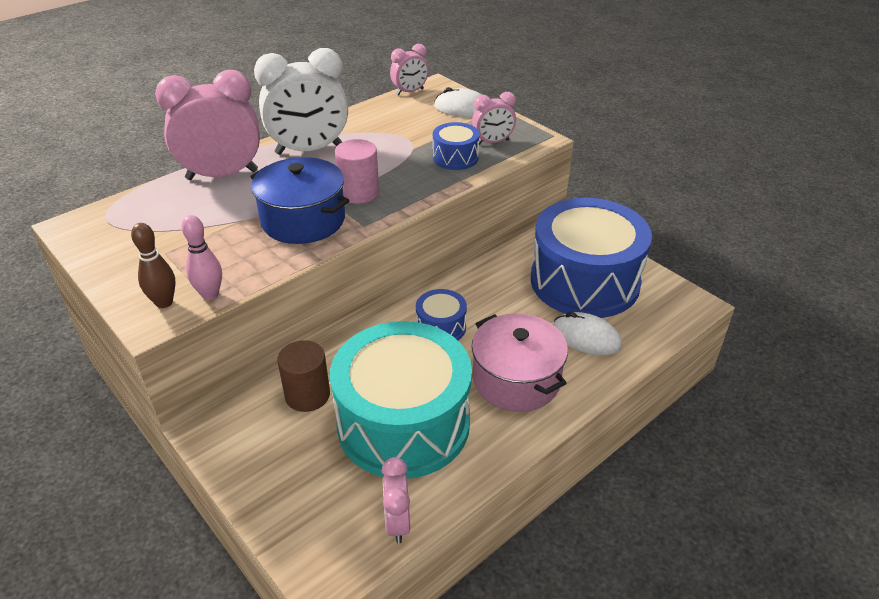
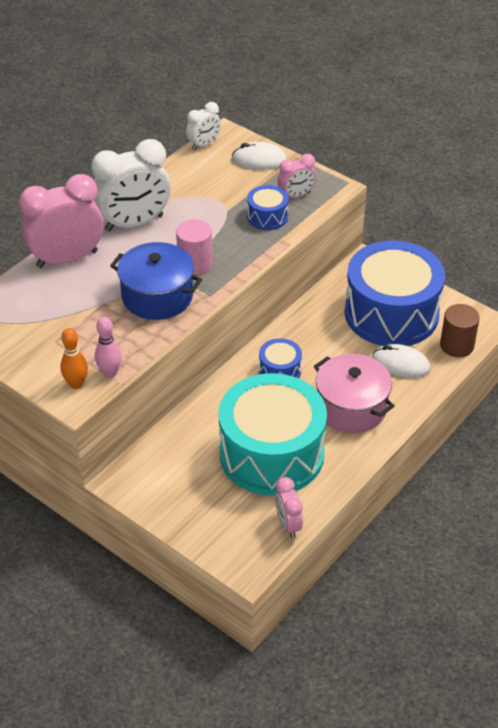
camera: 10 degrees left, 5 degrees up
brown bowling pin [131,223,176,308] -> orange bowling pin [61,328,88,389]
brown cylinder [277,340,330,412] -> brown cylinder moved to [440,304,480,357]
pink clock [390,44,429,95] -> white clock [186,102,221,150]

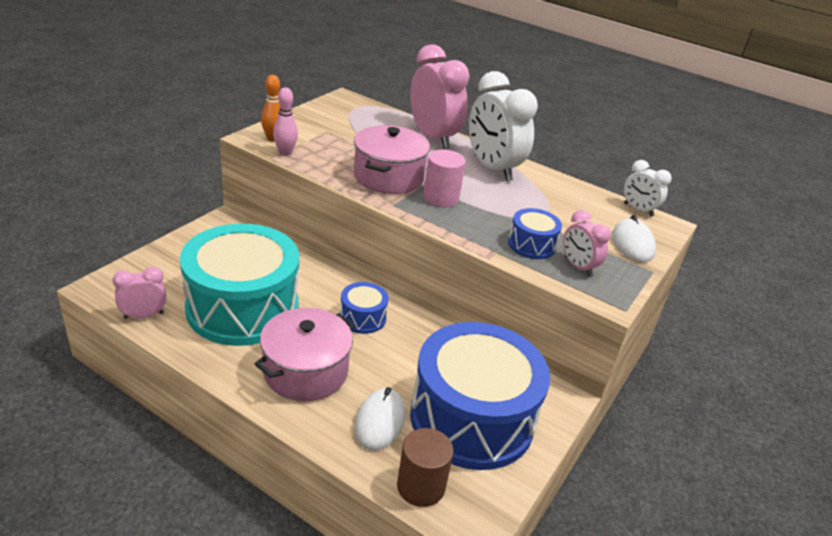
camera: 80 degrees right, 10 degrees down
blue pot [110,242,202,320] -> pink pot [354,125,430,194]

